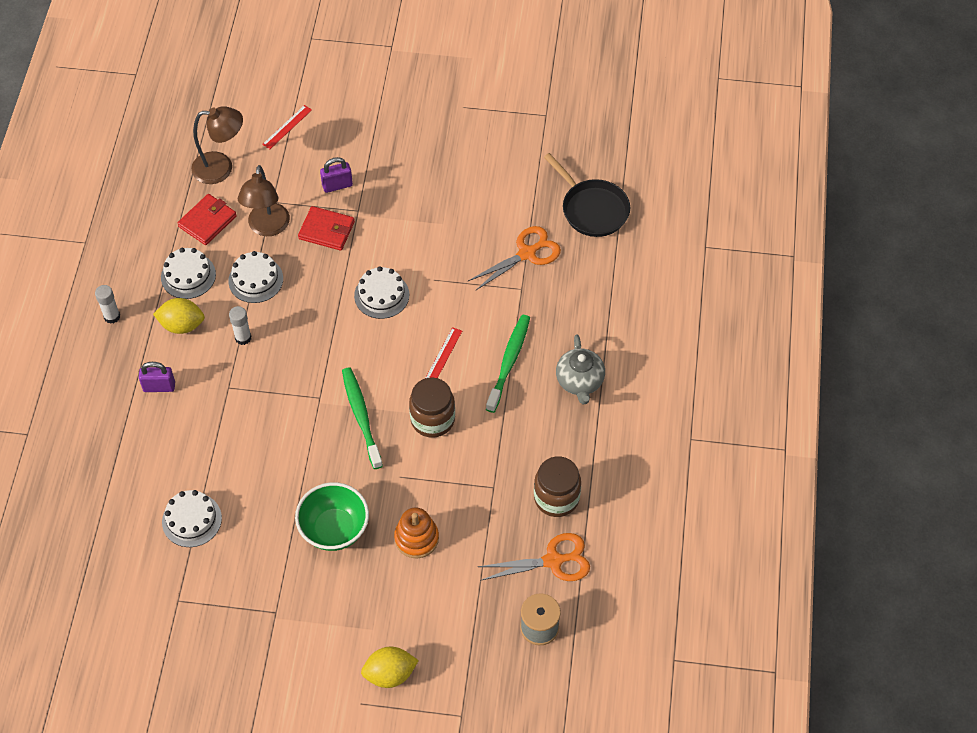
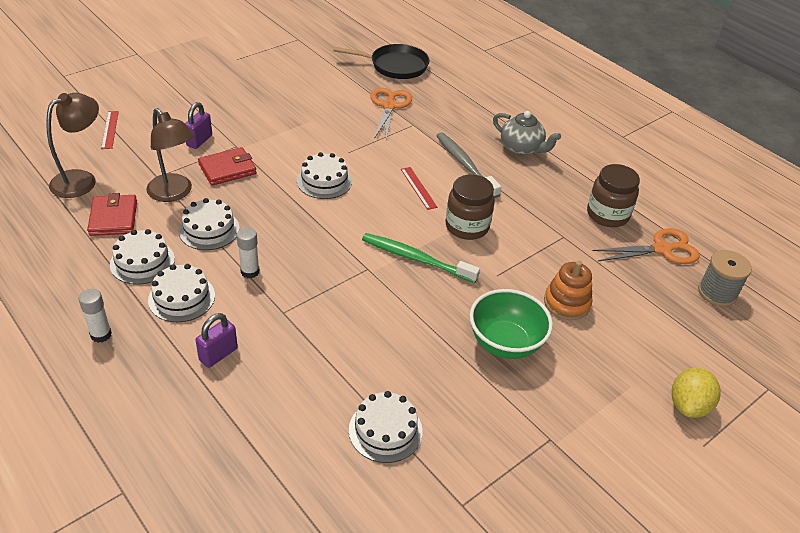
camera: 50 degrees left, 15 degrees down
yellow lemon [153,298,205,334] -> white cake [148,264,215,322]
orange scissors [478,533,590,581] -> orange scissors turned 45 degrees clockwise [592,228,700,264]
green toothbrush [486,315,530,413] -> grey toothbrush [436,132,501,198]

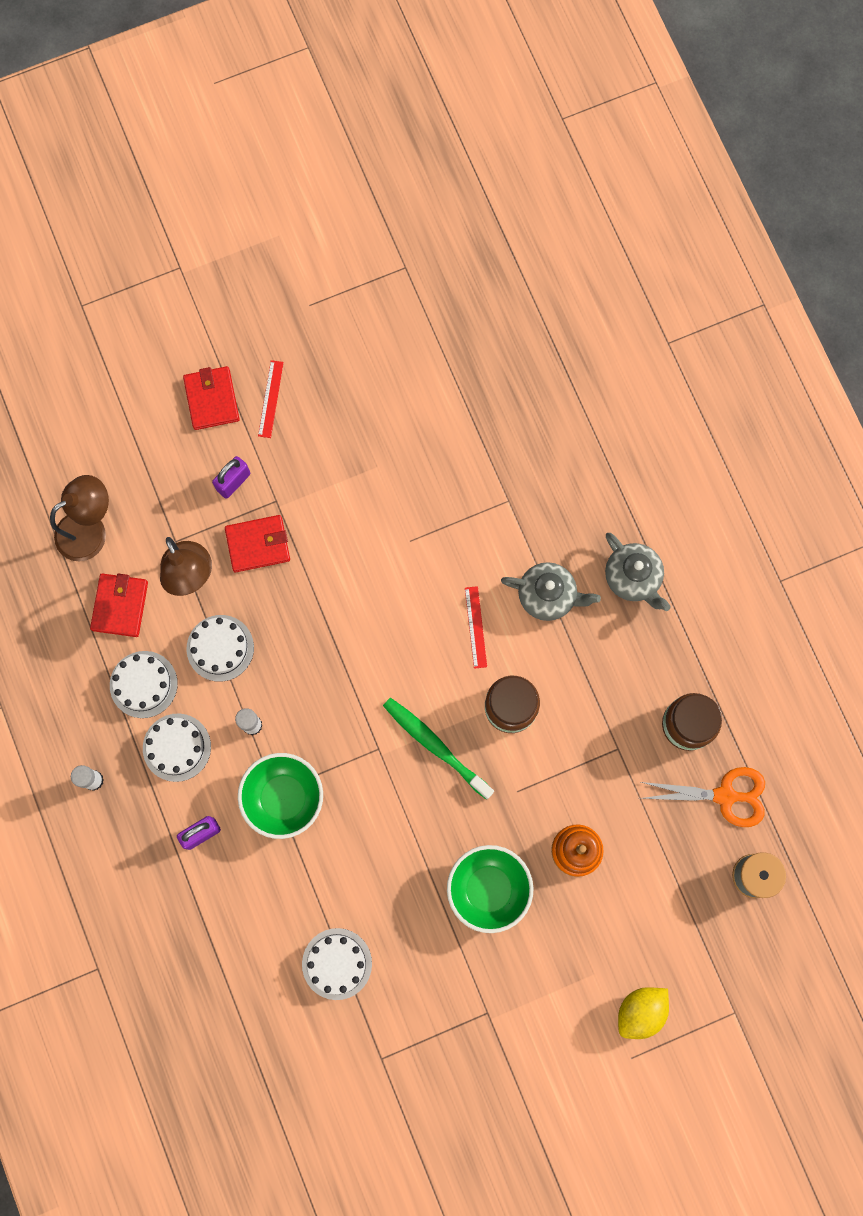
camera: 20 degrees right, 35 degrees up
red ruler [101,111,119,149] -> red ruler moved to [258,360,284,438]
white cake [297,152,352,199] -> none
black pan [333,44,429,79] -> none
orange scissors [370,88,412,140] -> none
grey toothbrush [436,132,501,198] -> grey teapot [501,562,601,621]
none -> red wallet [183,366,240,430]
none -> green bowl [238,753,323,839]

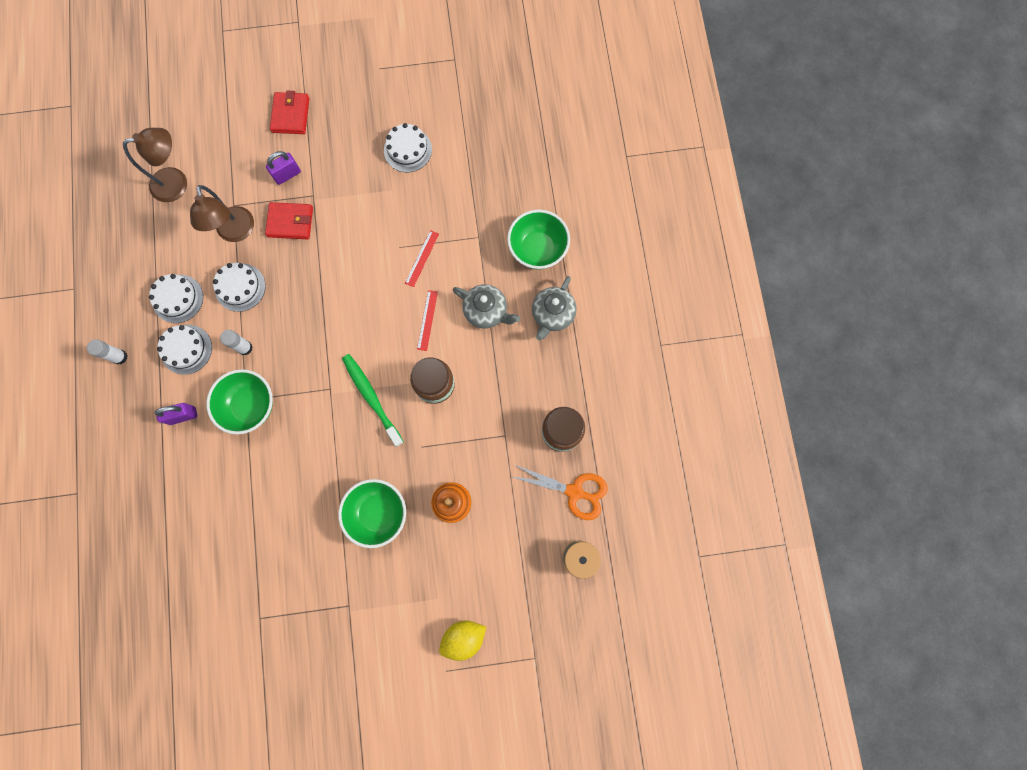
camera: 15 degrees right, 0 degrees up
red wallet [90,573,148,637] -> none
red ruler [258,360,284,438] -> red ruler moved to [405,230,439,287]
white cake [302,928,372,1000] -> white cake moved to [384,123,432,172]
grey teapot [605,533,671,611] -> grey teapot turned 45 degrees clockwise [532,276,577,340]
none -> green bowl [507,209,570,269]

